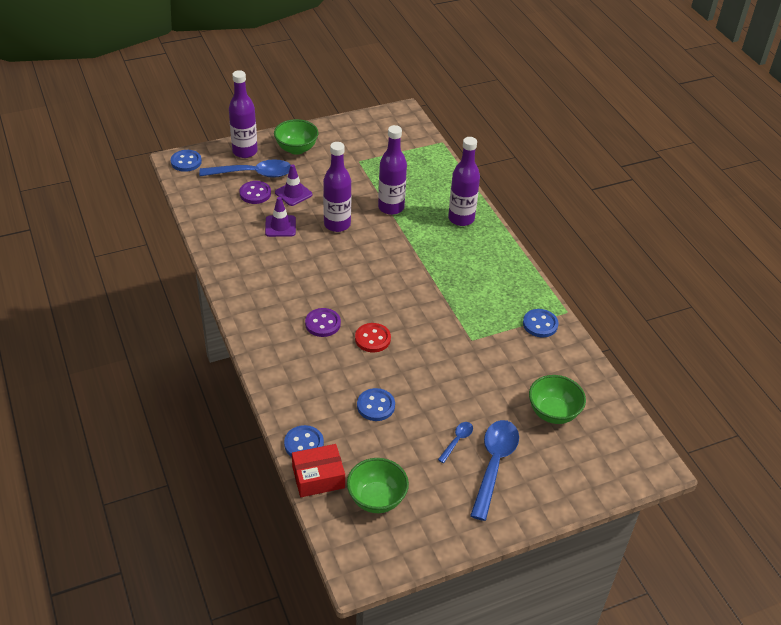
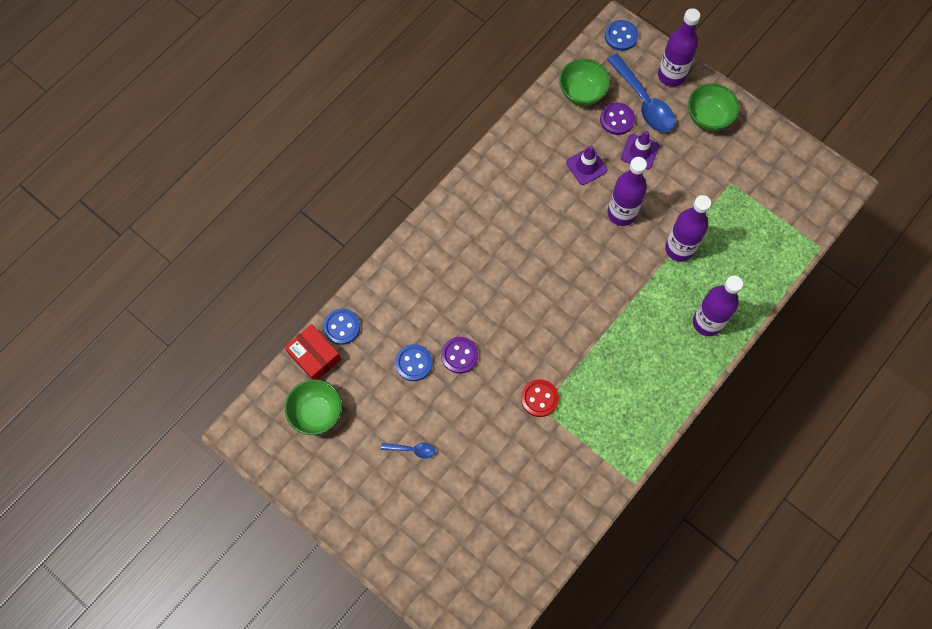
camera: 65 degrees right, 25 degrees up
purple button [305,308,341,337] -> purple button moved to [441,337,478,374]
red button [355,323,391,352] -> red button moved to [521,379,559,417]
blue spoon [470,420,519,521] -> none
blue button [523,309,559,338] -> none
green bowl [529,375,586,424] -> green bowl moved to [559,59,610,106]

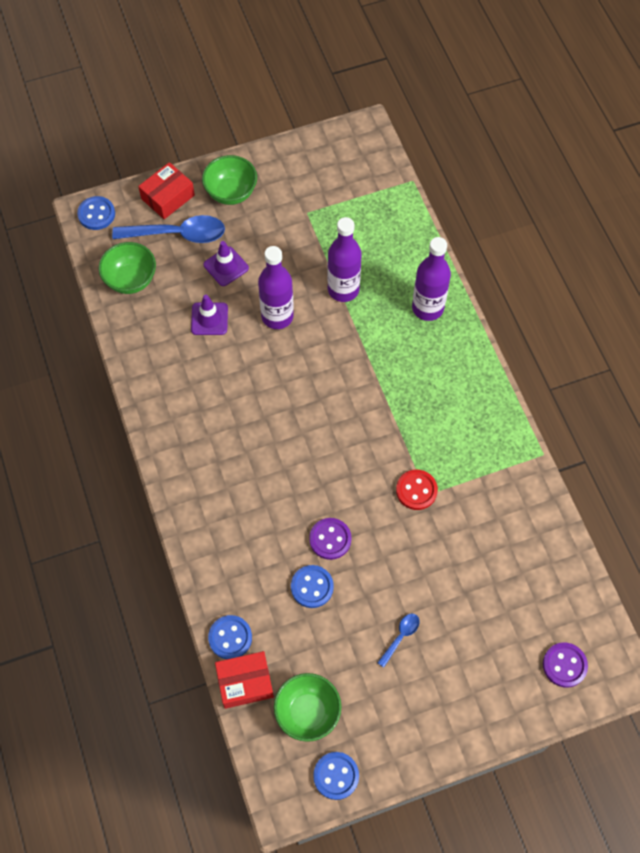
camera: 60 degrees left, 5 degrees down
purple button [600,103,635,135] -> purple button moved to [543,643,588,688]
purple bottle [658,8,700,87] -> red box [138,162,195,219]
none -> blue button [313,752,359,800]

